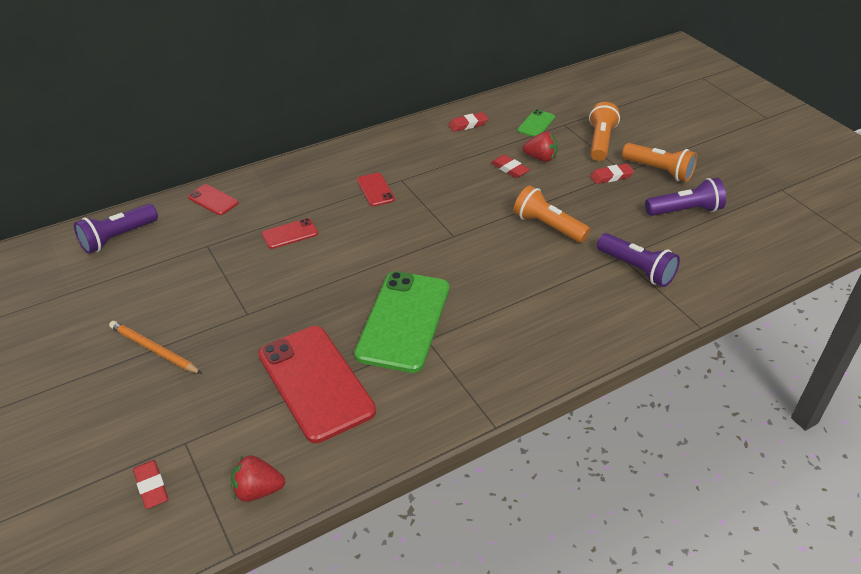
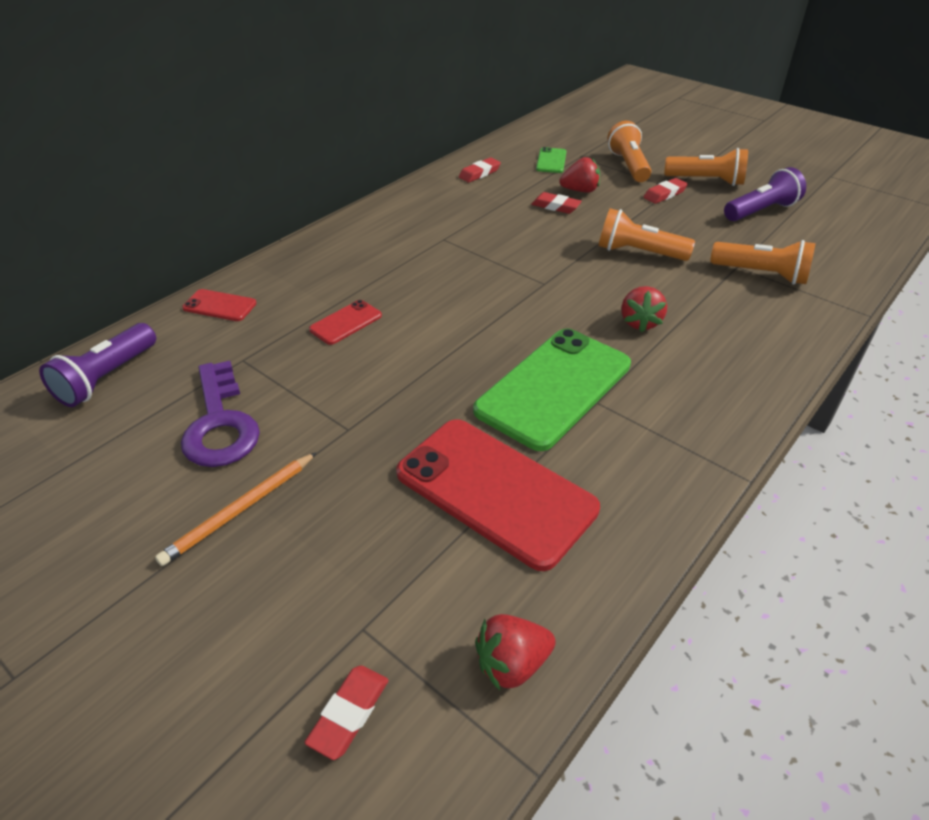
camera: 20 degrees left, 0 degrees up
orange pencil [109,321,202,374] -> orange pencil turned 60 degrees counterclockwise [155,452,317,566]
red eraser [133,460,168,509] -> red eraser turned 75 degrees clockwise [305,665,389,760]
green phone [355,271,449,373] -> green phone turned 45 degrees clockwise [473,328,631,451]
red phone [357,173,395,206] -> none
purple flashlight [597,233,680,287] -> orange flashlight [710,240,815,285]
none -> purple key [181,361,260,467]
none -> red strawberry [621,286,667,332]

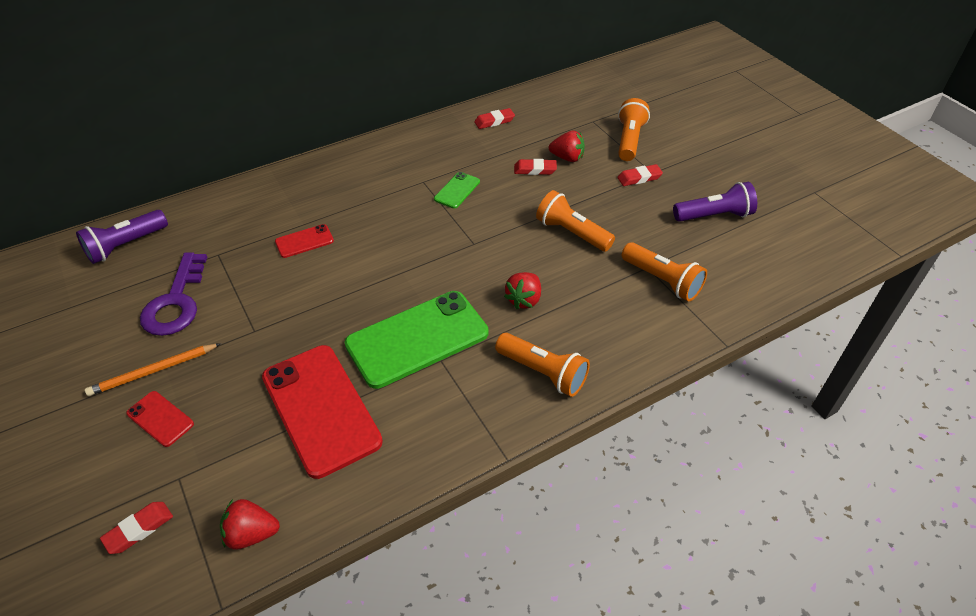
camera: 20 degrees right, 5 degrees up
red phone [182,289,257,321] -> red phone moved to [126,391,194,447]
red eraser [531,192,582,214] -> red eraser turned 45 degrees counterclockwise [514,159,557,175]
green phone [536,147,566,173] -> green phone moved to [434,172,480,209]
orange flashlight [664,148,748,186] -> orange flashlight moved to [495,333,590,397]

